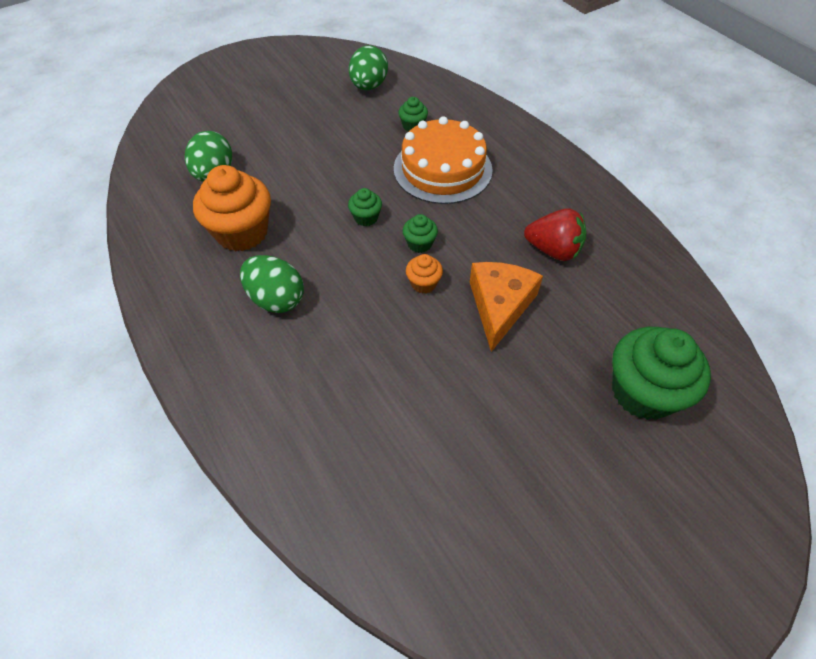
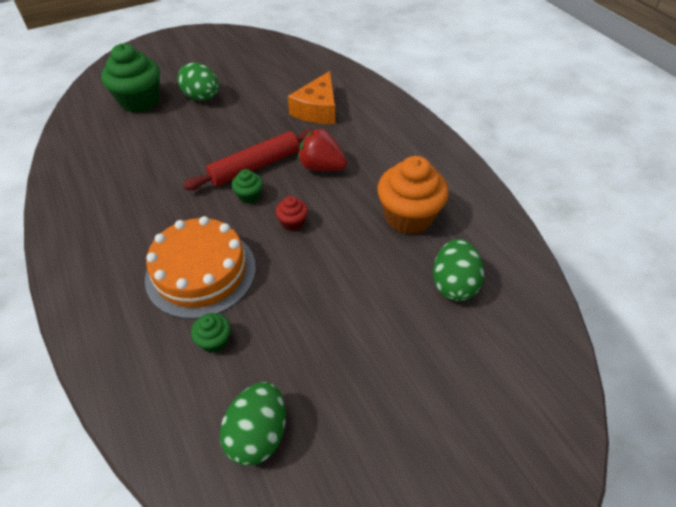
camera: 175 degrees left, 5 degrees down
green egg [240,255,304,313] -> green egg moved to [177,62,219,100]
green cupcake [348,188,382,226] -> red cupcake [275,196,308,231]
orange cupcake [406,254,443,293] -> red rolling pin [183,129,316,190]
orange cheese [470,262,543,352] -> orange cheese moved to [288,71,335,124]
red strawberry [524,208,586,261] -> red strawberry moved to [298,129,347,171]

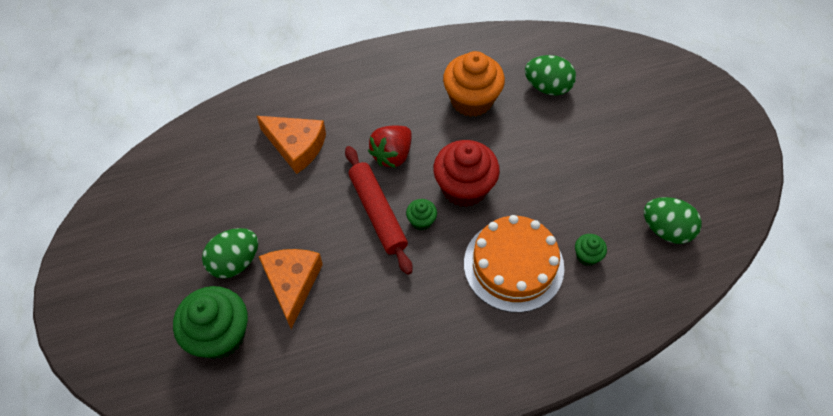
camera: 80 degrees left, 10 degrees up
red cupcake [275,196,308,231] -> red cupcake [433,140,500,207], size x2.14
none -> orange cheese [259,249,323,329]

